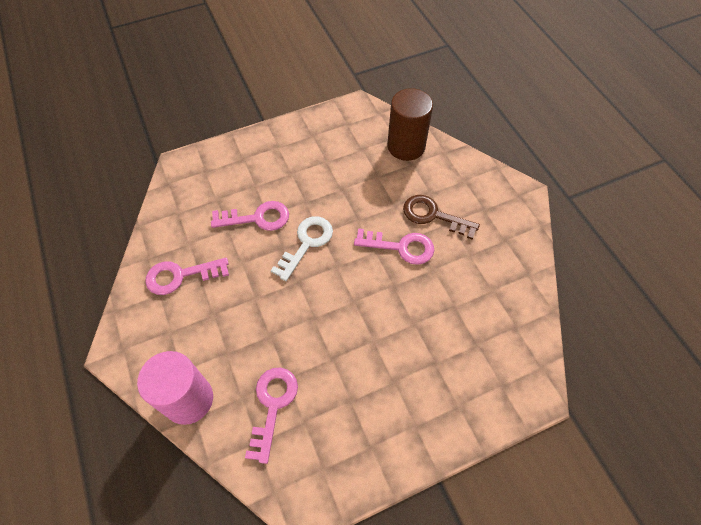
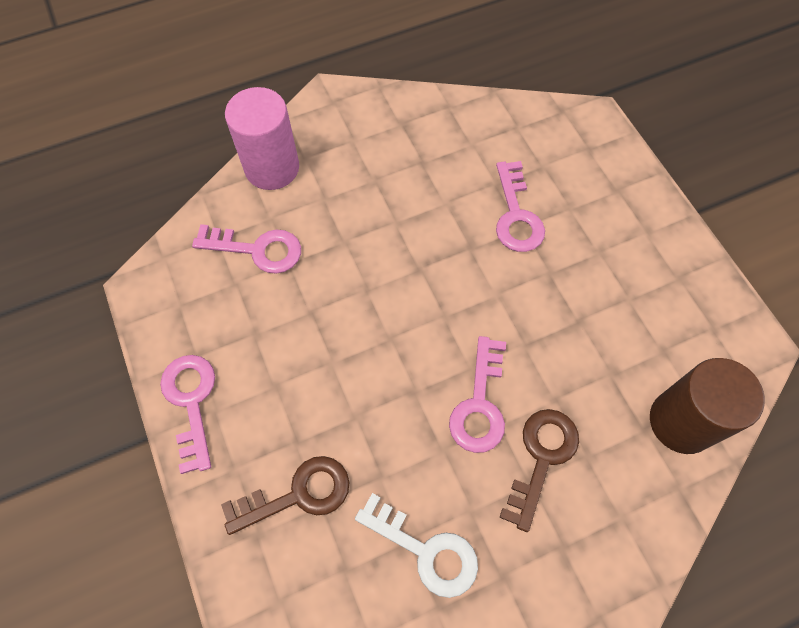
camera: 90 degrees right, 5 degrees up
pink key [145,258,229,295] -> pink key moved to [160,355,215,474]
white key [271,216,333,281] -> white key moved to [355,493,478,598]
none -> brown key [221,456,349,535]

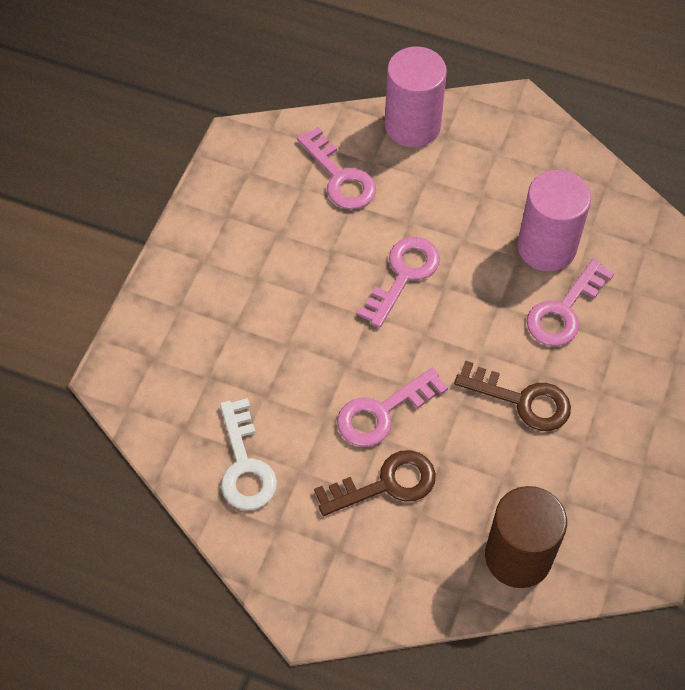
camera: 45 degrees right, 5 degrees down
pink key [160,355,215,474] -> pink key moved to [357,237,440,328]
brown key [221,456,349,535] -> brown key moved to [454,360,571,431]
none -> pink cylinder [517,170,591,271]

